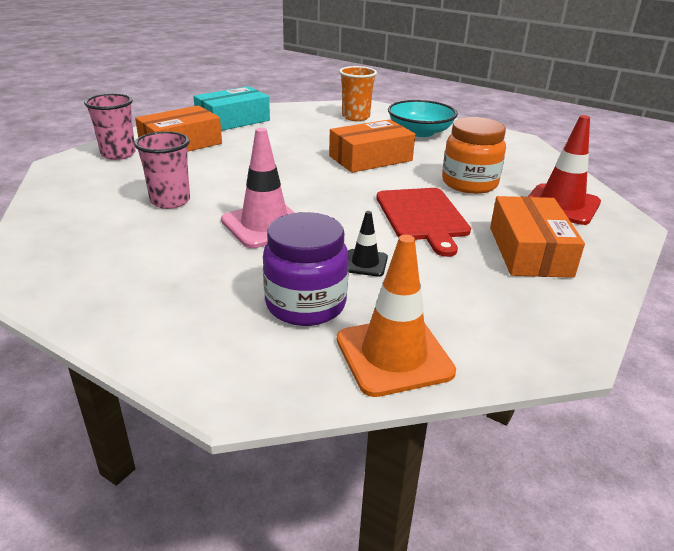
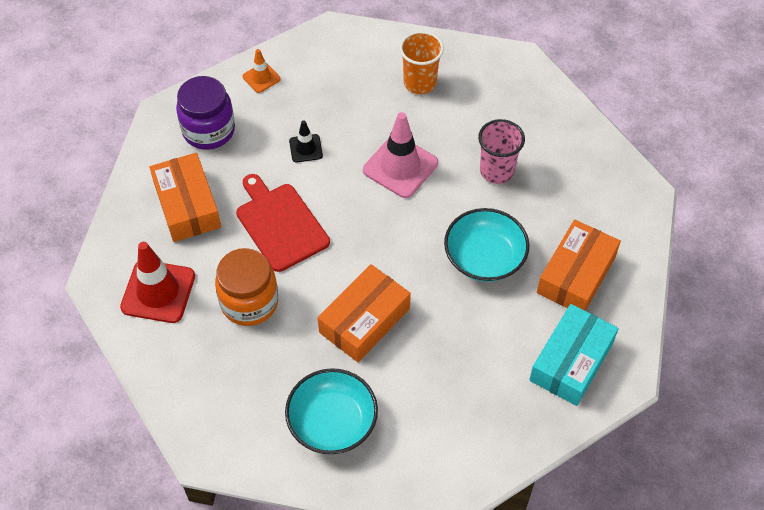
camera: 160 degrees right, 25 degrees up
pink cup [84,94,136,160] -> none
purple jar [263,212,349,326] -> purple jar moved to [176,76,235,150]
orange traffic cone [337,235,456,397] -> orange traffic cone [243,49,281,93], size x0.53
orange cup [339,66,377,121] -> orange cup moved to [399,31,444,94]
none -> turquoise bowl [444,208,529,282]

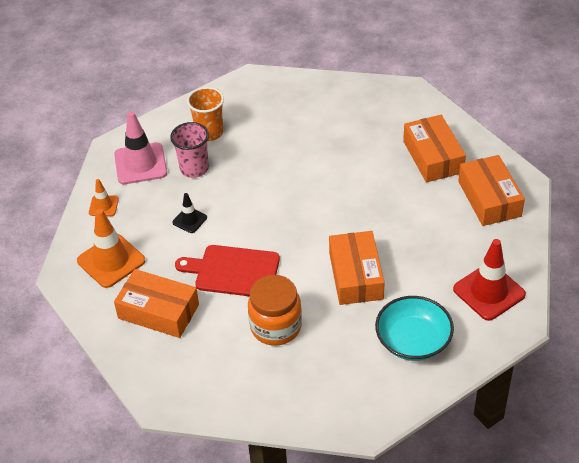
camera: 45 degrees left, 10 degrees down
red traffic cone [120,242,195,323] -> red traffic cone moved to [453,239,526,321]
purple jar [176,76,235,150] -> orange traffic cone [77,209,145,288]
pink traffic cone [363,112,438,198] -> pink traffic cone moved to [114,111,167,184]
turquoise bowl [444,208,529,282] -> none
pink cup [478,119,525,184] -> pink cup moved to [170,122,209,178]
turquoise box [529,304,619,406] -> orange box [458,155,525,226]

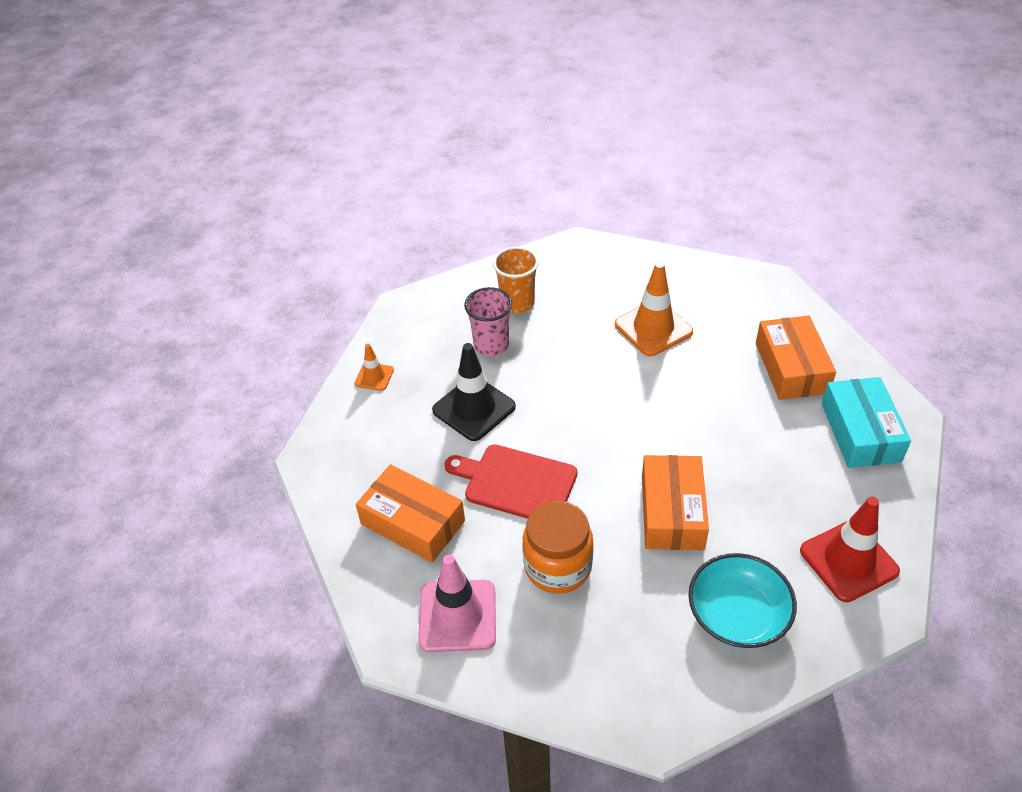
camera: 10 degrees right, 0 degrees up
orange traffic cone [77,209,145,288] -> orange traffic cone moved to [615,262,693,356]
pink traffic cone [114,111,167,184] -> pink traffic cone moved to [418,555,496,652]
black traffic cone [172,193,207,233] -> black traffic cone [432,343,516,441], size x1.89
orange box [458,155,525,226] -> turquoise box [822,377,911,468]

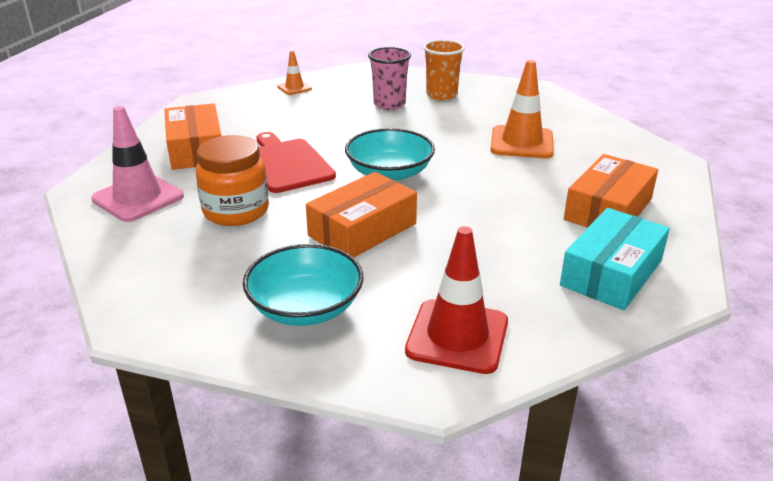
camera: 40 degrees right, 15 degrees down
black traffic cone [432,343,516,441] -> none
none -> turquoise bowl [345,128,435,181]

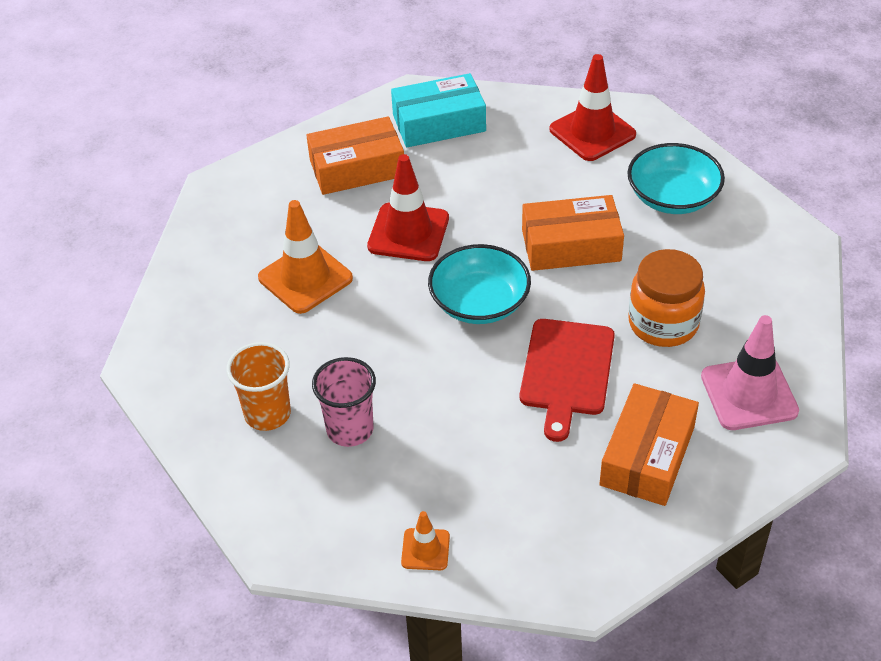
camera: 140 degrees left, 15 degrees up
none -> red traffic cone [367,154,449,261]

